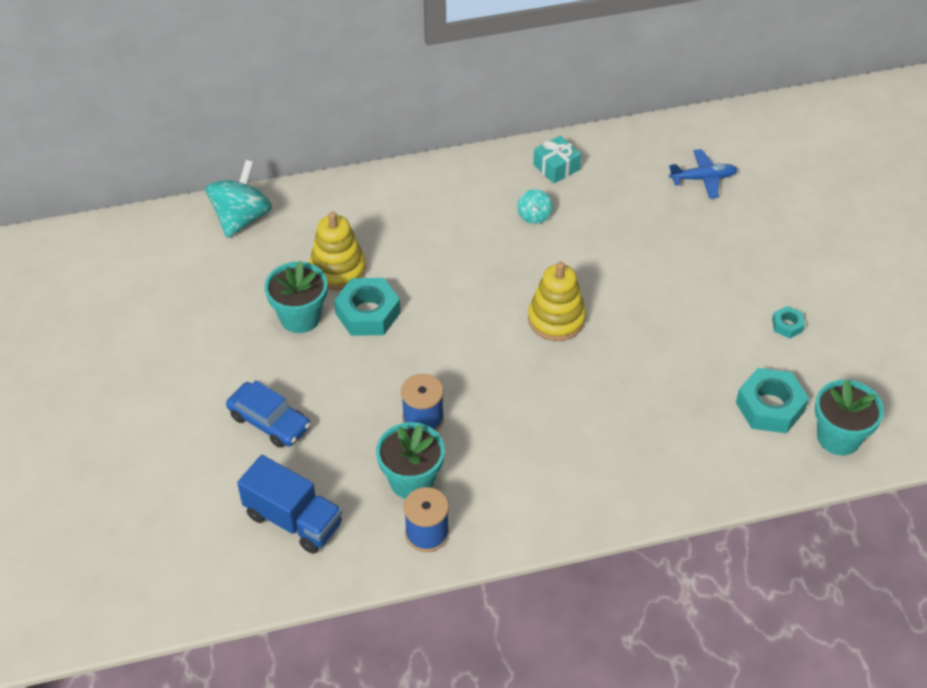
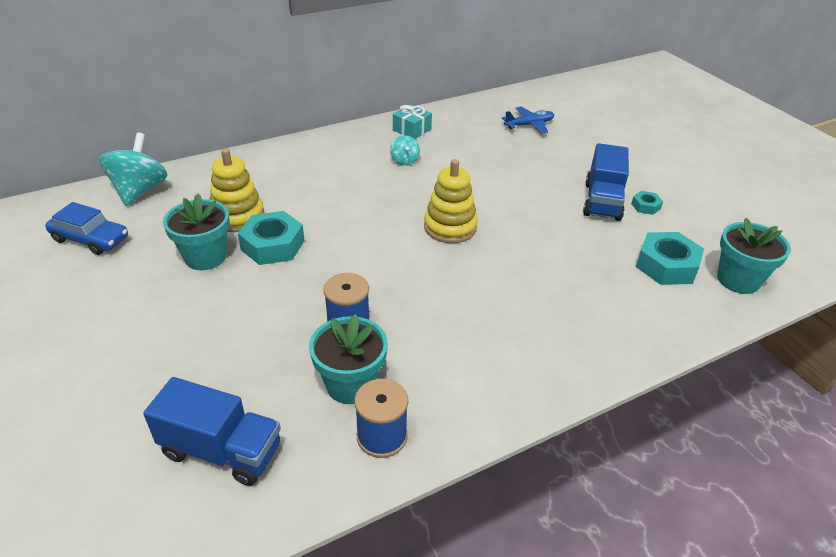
camera: 15 degrees left, 10 degrees down
blue car [226,380,310,448] -> blue car moved to [45,202,128,255]
none -> blue truck [583,143,629,221]

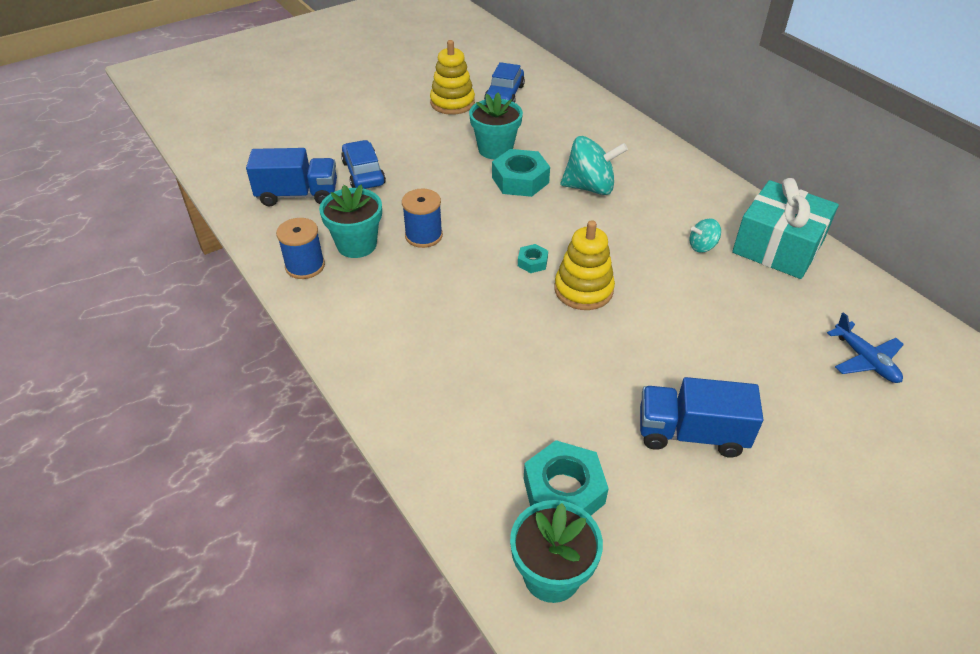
camera: 85 degrees right, 5 degrees up
turquoise spinning top [99,133,168,205] -> turquoise spinning top moved to [560,136,628,195]
blue truck [143,377,281,486] -> blue truck turned 105 degrees counterclockwise [246,148,337,206]
yellow stacking toy [210,148,264,232] -> yellow stacking toy moved to [430,40,475,115]
turquoise gift [393,104,432,139] -> turquoise gift [732,178,839,279], size x1.98
turquoise nut [631,191,663,215] -> turquoise nut moved to [518,244,548,273]
none -> blue car [341,140,386,189]

